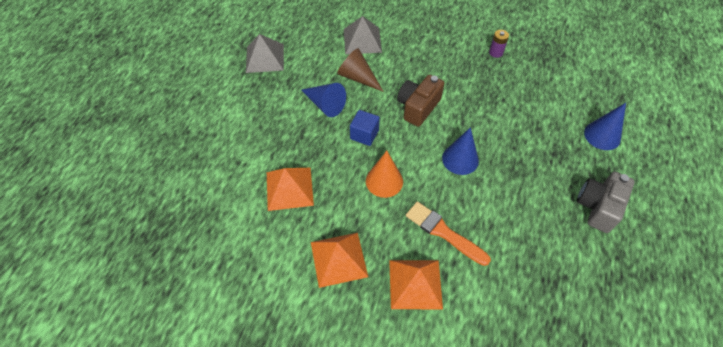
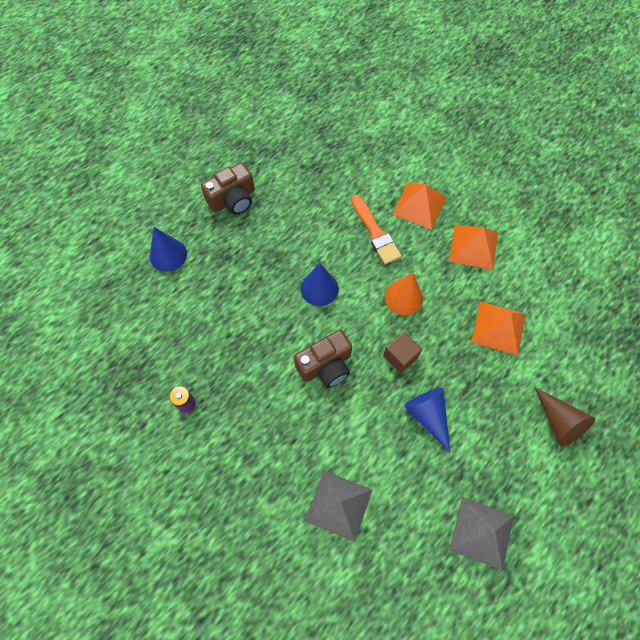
camera: 155 degrees left, 10 degrees up
brown cone [337,48,384,92] -> brown cone moved to [534,387,595,446]
blue cube [350,110,380,146] -> brown cube [383,332,422,373]
grey camera [577,172,635,233] -> brown camera [201,163,255,215]

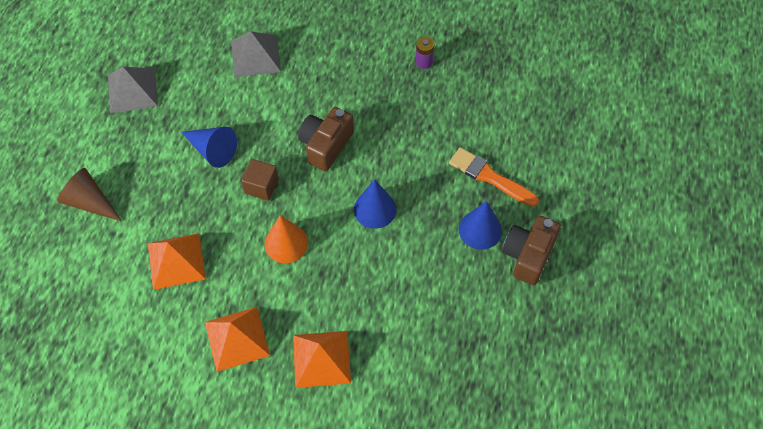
camera: 150 degrees right, 5 degrees down
blue cone [150,227,187,272] -> blue cone moved to [459,201,502,250]
orange brush [351,194,402,264] -> orange brush moved to [449,147,539,207]

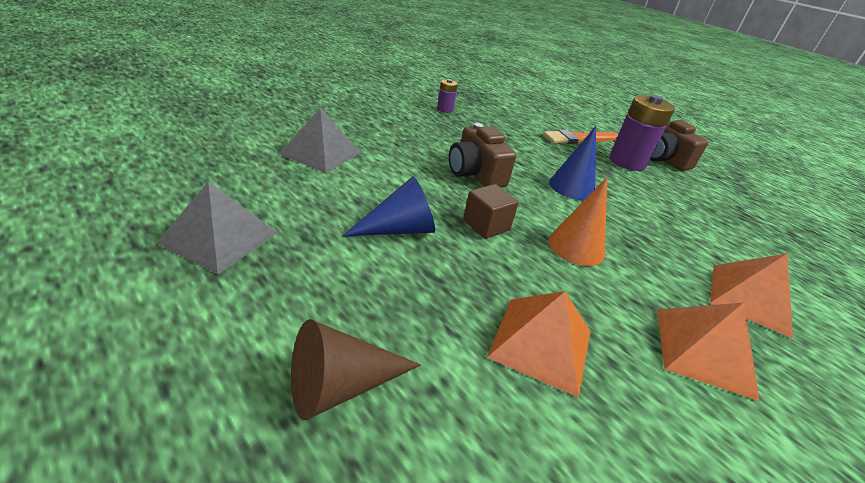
camera: 60 degrees left, 25 degrees down
blue cone [459,201,502,250] -> purple battery [609,95,675,171]

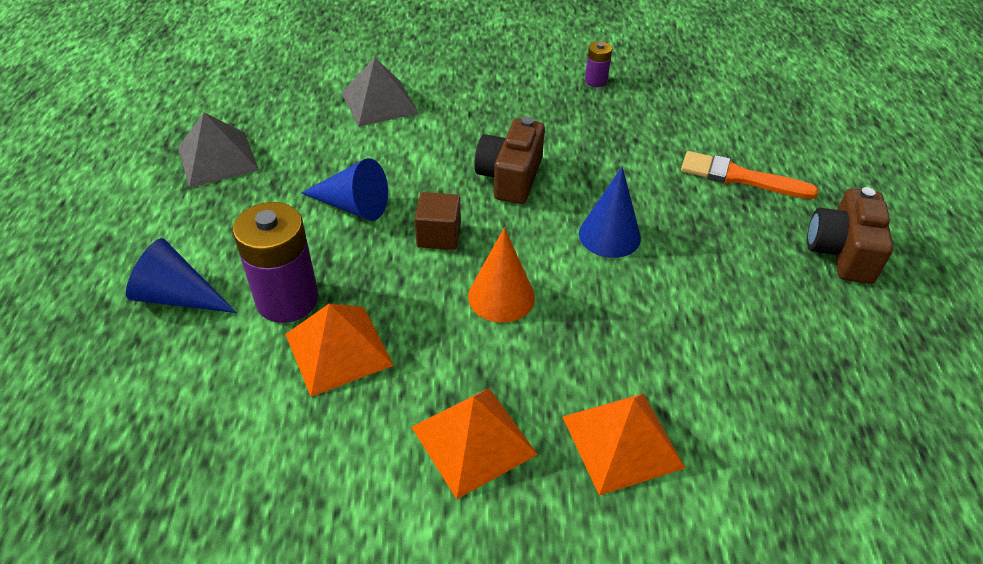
camera: 45 degrees right, 10 degrees up
brown cone [291,319,421,420] -> blue cone [126,238,237,313]
purple battery [609,95,675,171] -> purple battery moved to [233,202,318,323]

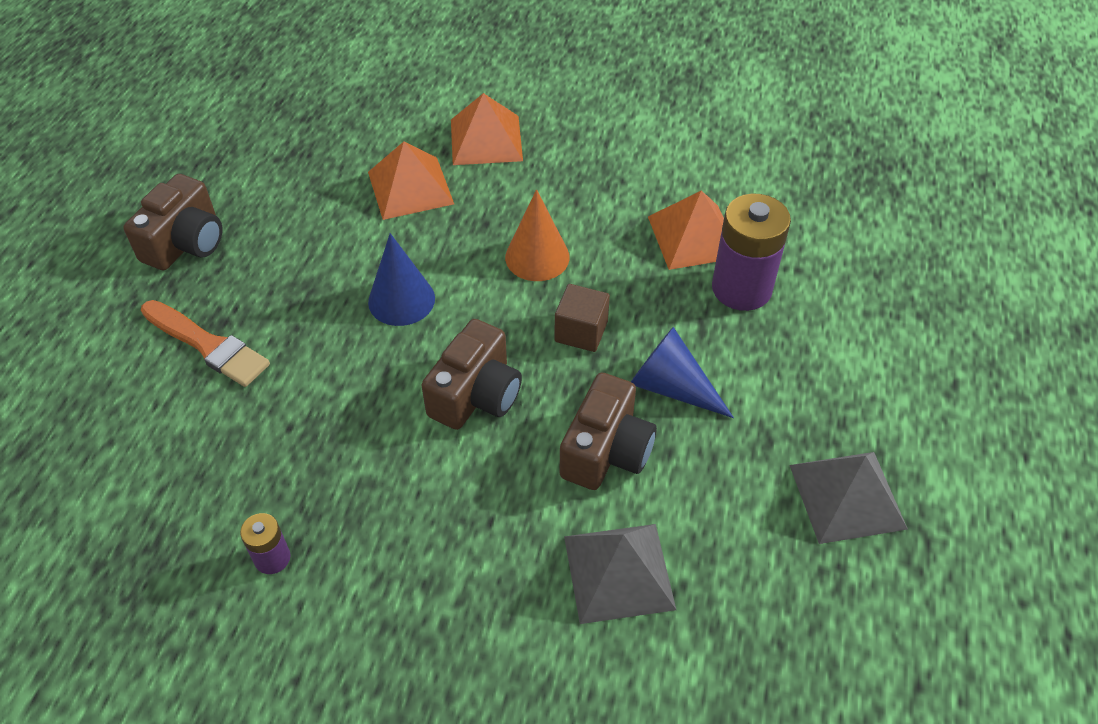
camera: 165 degrees left, 5 degrees up
blue cone [126,238,237,313] -> none
orange pyramid [411,388,538,499] -> orange pyramid moved to [368,141,454,220]
none -> brown camera [559,372,657,490]

